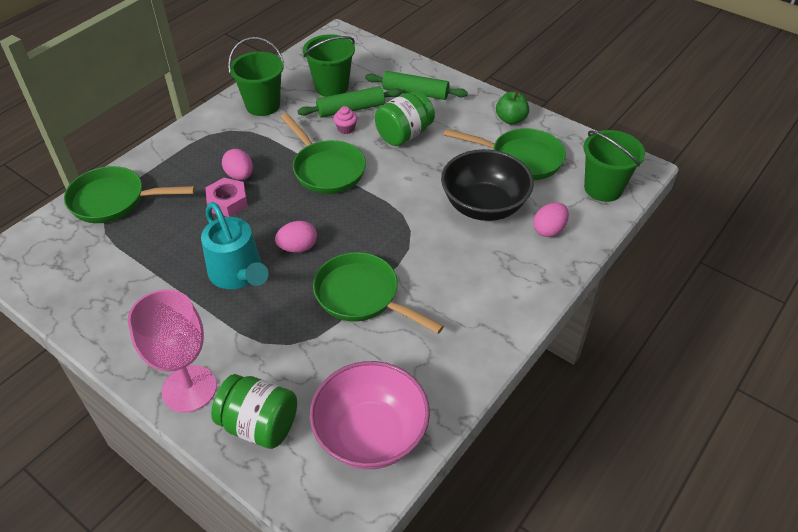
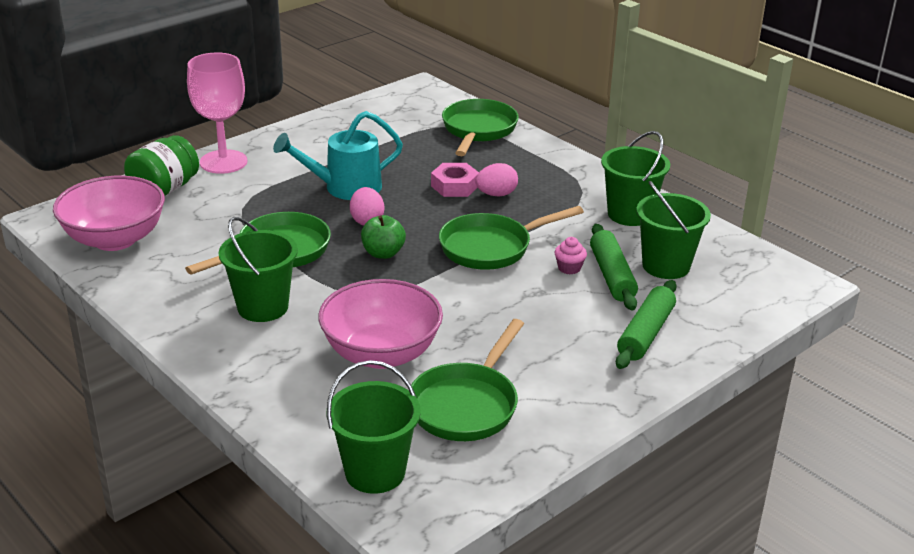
camera: 100 degrees right, 15 degrees down
green jar [375,91,435,146] -> none
black bowl [441,149,534,221] -> pink bowl [318,279,443,369]
green apple [496,92,529,125] -> green apple moved to [361,215,406,259]
pink egg [533,202,569,237] -> none
none -> green bucket [219,217,298,322]

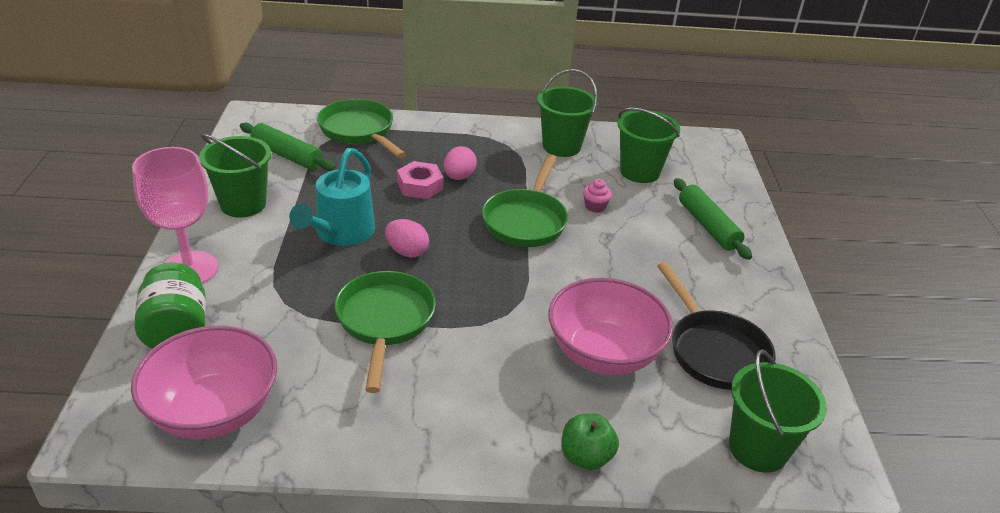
camera: 50 degrees left, 5 degrees up
green bucket [219,217,298,322] -> green bucket moved to [199,134,271,218]
green apple [361,215,406,259] -> green apple moved to [561,413,619,470]
green pan [411,319,524,441] -> black pan [657,262,775,390]
green rolling pin [590,224,638,310] -> green rolling pin moved to [240,122,336,171]

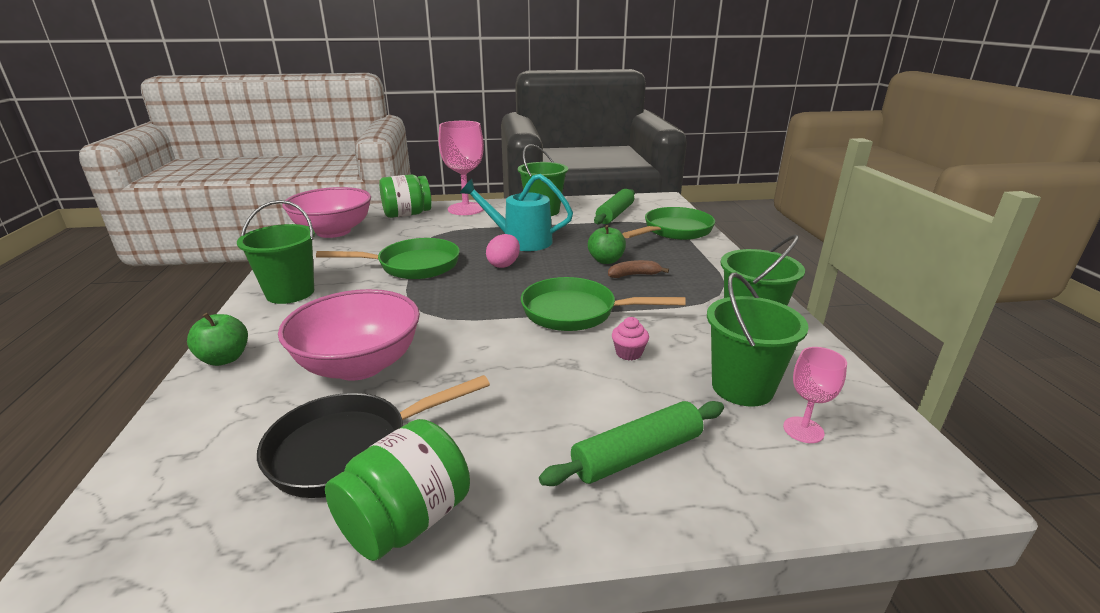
camera: 85 degrees right, 10 degrees down
pink nut [397,161,443,199] -> green apple [588,225,626,264]
pink egg [444,146,477,180] -> brown banana [608,260,669,278]
green bucket [729,349,827,473] -> green bucket moved to [237,200,315,304]
none -> green jar [325,419,470,561]
none -> pink goblet [783,347,847,443]

